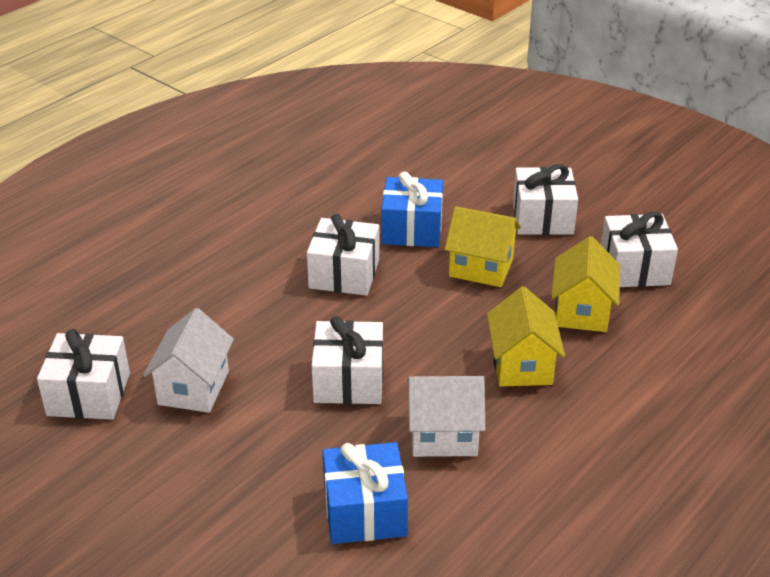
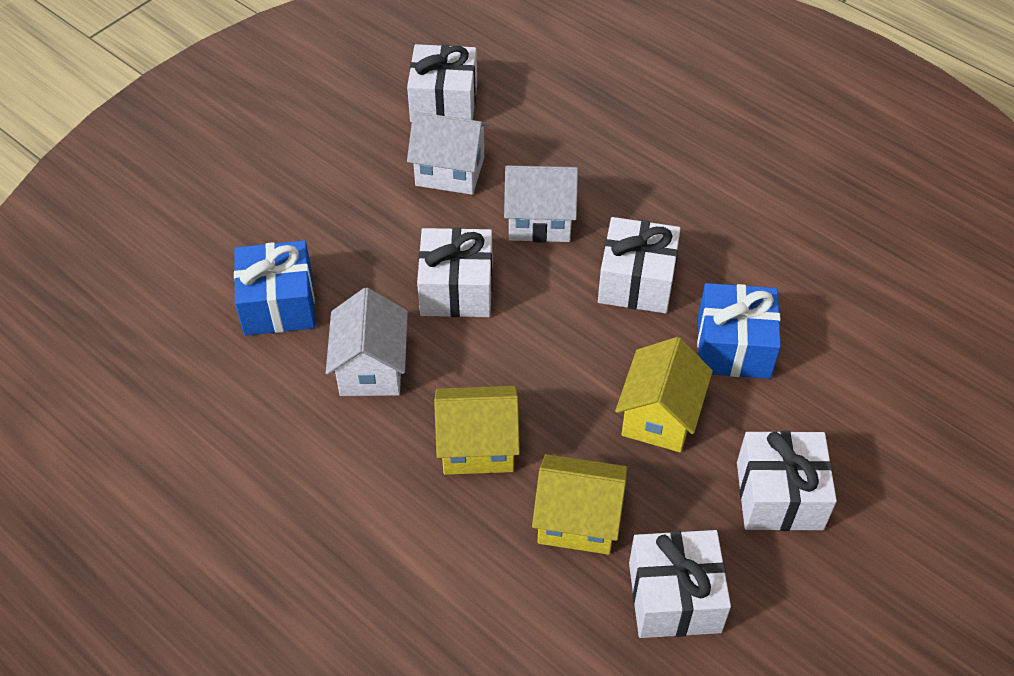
camera: 90 degrees right, 15 degrees up
none -> white house [504,165,578,243]

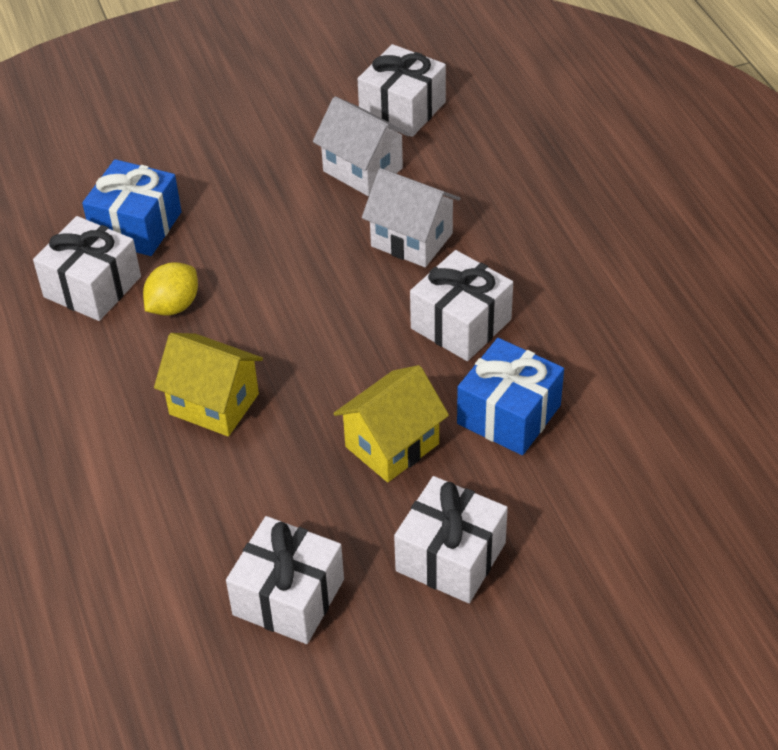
camera: 30 degrees right, 5 degrees down
white house [326,288,408,396] -> yellow lemon [143,262,198,316]
white gift [417,228,493,317] -> white gift moved to [33,216,141,321]
yellow house [532,454,627,555] -> none

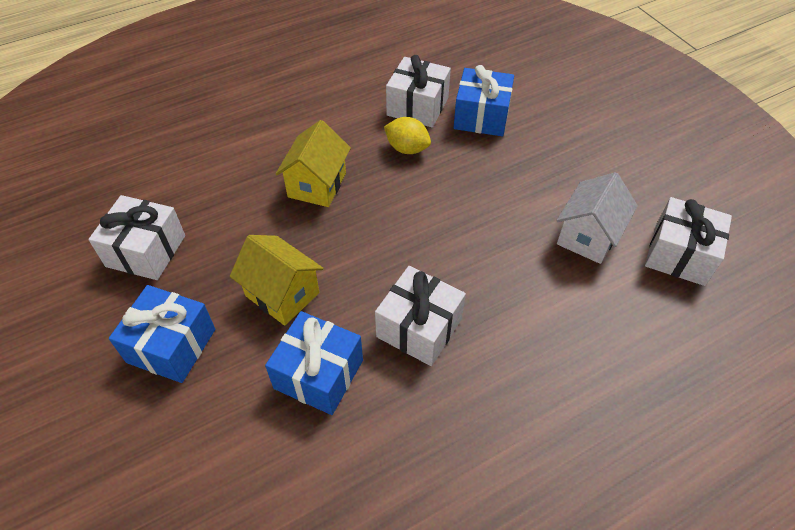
camera: 80 degrees right, 5 degrees up
white house [362,168,461,267] -> none
white gift [394,476,508,603] -> blue gift [109,285,215,383]

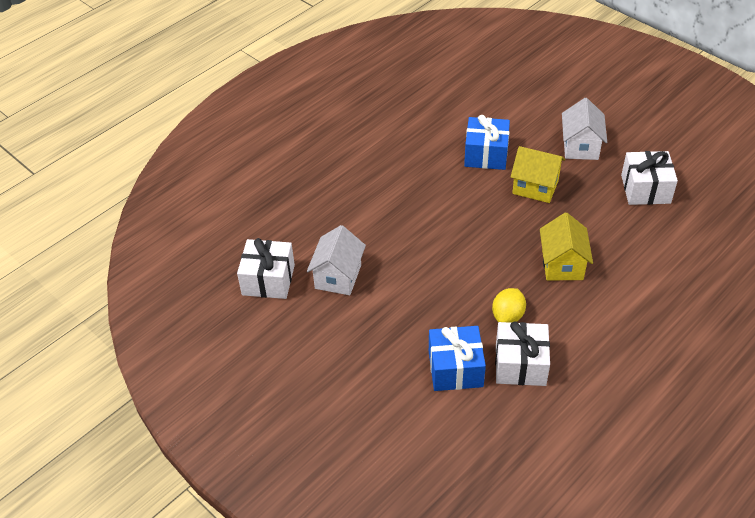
camera: 165 degrees right, 5 degrees down
blue gift [109,285,215,383] -> white house [562,98,607,160]
white gift [375,266,466,366] -> none
yellow lemon [384,117,431,154] -> yellow lemon turned 75 degrees counterclockwise [492,288,526,323]

